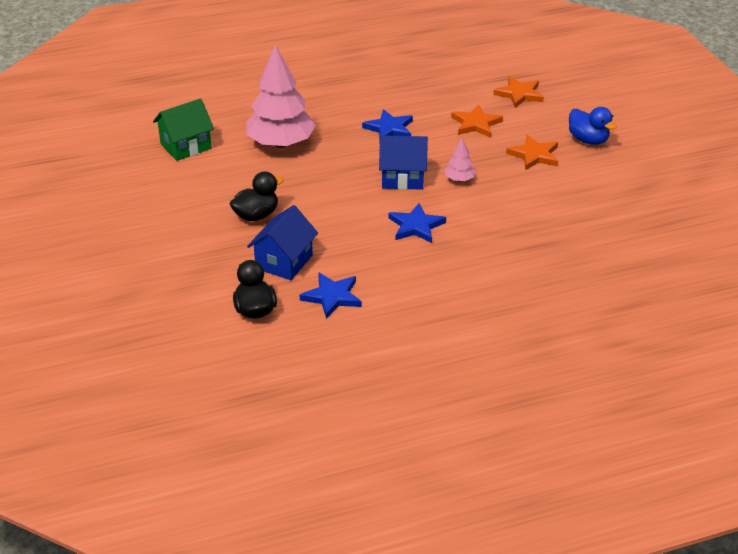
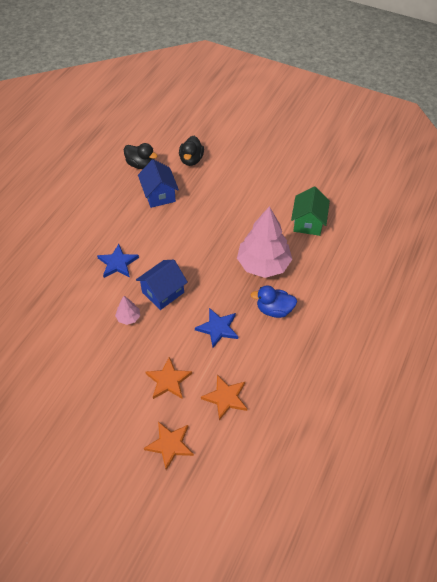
camera: 135 degrees right, 15 degrees up
black duck [230,171,284,221] -> black duck moved to [179,136,204,166]
blue star [300,272,362,319] -> none
orange star [506,135,558,170] -> orange star moved to [201,375,247,420]
blue duck [569,107,617,145] -> blue duck moved to [251,285,297,318]

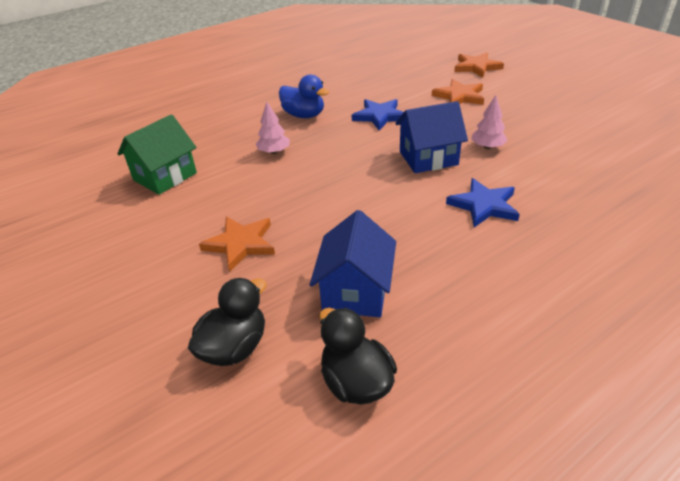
camera: 150 degrees left, 15 degrees down
orange star [201,375,247,420] -> orange star moved to [199,217,275,271]
pink tree [237,206,292,278] -> pink tree [256,102,290,154], size x0.43

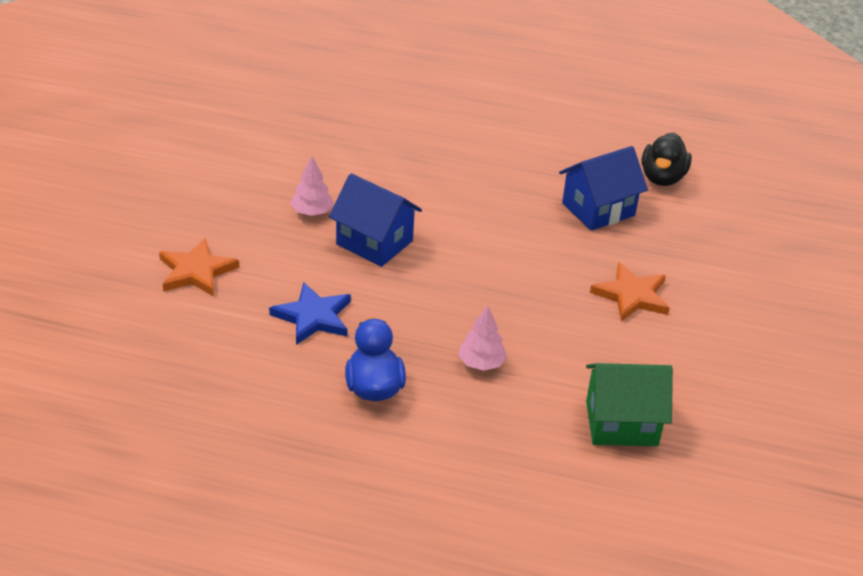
camera: 135 degrees left, 0 degrees up
black duck [188,278,267,366] -> none
blue star [446,178,520,227] -> none
orange star [454,53,504,78] -> none

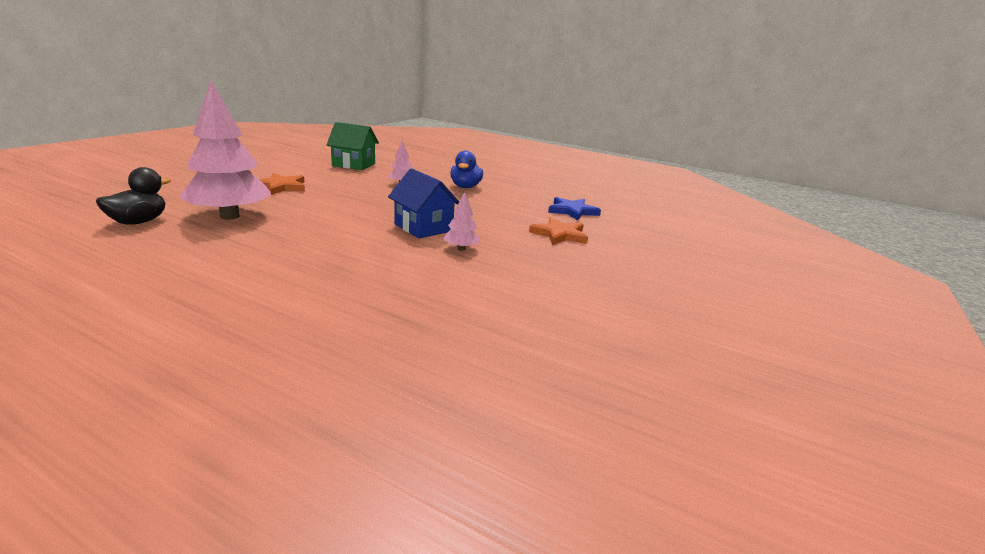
camera: 165 degrees left, 15 degrees down
blue star [269,282,351,345] -> blue star moved to [548,197,601,221]
blue house [559,146,648,231] -> pink tree [179,79,271,220]

